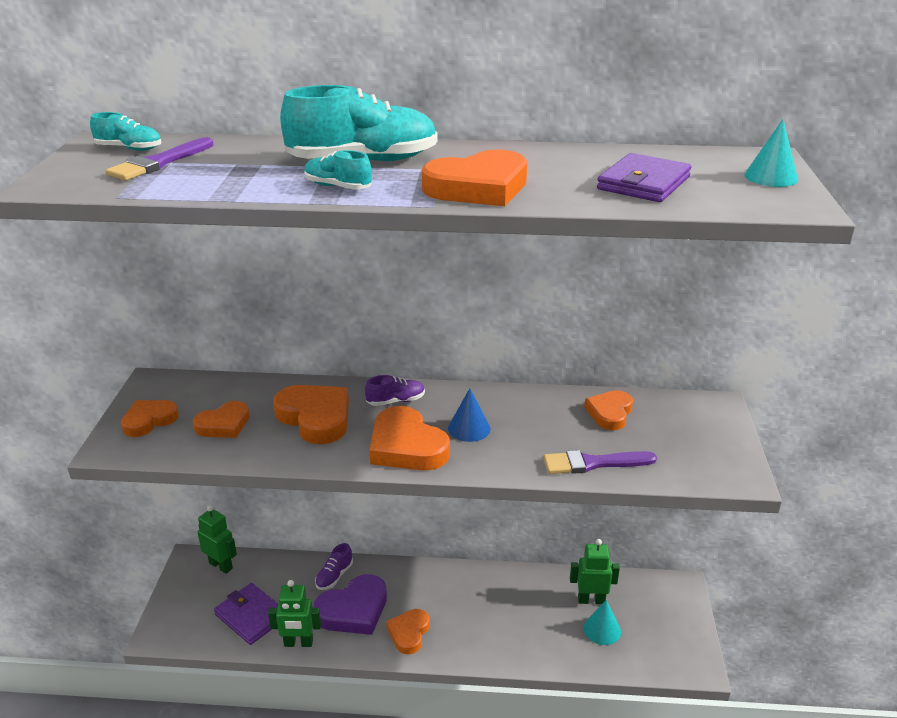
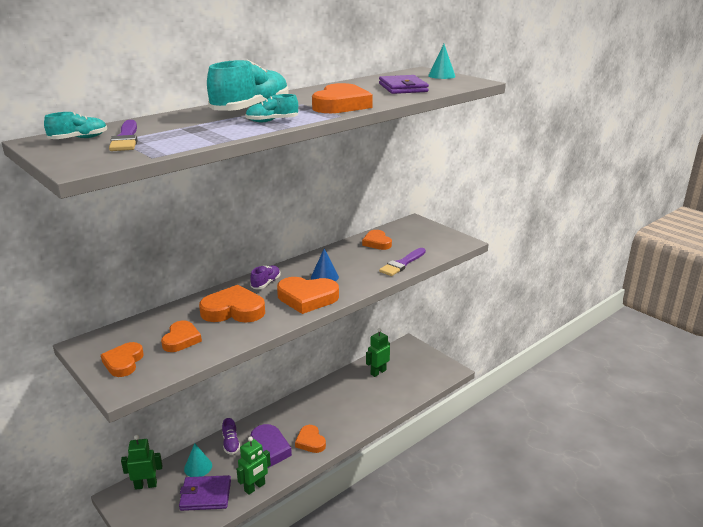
camera: 45 degrees left, 5 degrees down
turquoise cone [583,600,621,645] -> turquoise cone moved to [184,443,212,477]

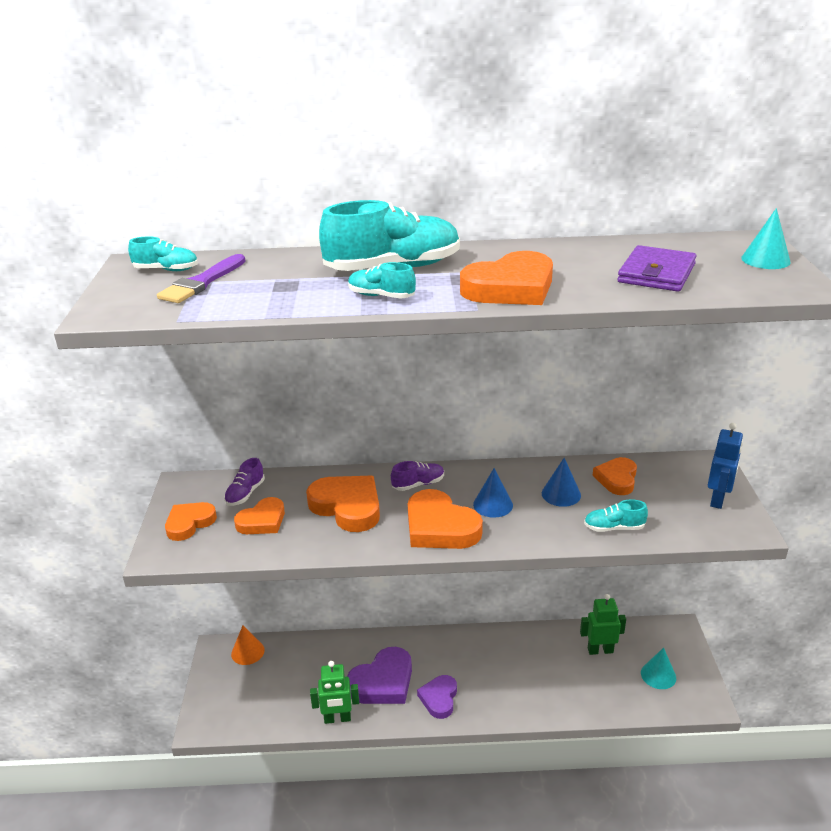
camera: 40 degrees right, 5 degrees up
green robot [121,435,163,490] -> orange cone [231,626,265,665]
purple wallet [179,475,231,511] -> none
turquoise cone [184,443,212,477] -> turquoise cone moved to [641,648,676,689]
purple shoe [222,418,240,455] -> purple shoe moved to [224,458,265,506]
orange heart [295,425,326,453] -> purple heart [417,675,457,719]
purple brush [379,248,426,276] -> turquoise shoe [584,499,648,532]
none -> blue cone [542,458,581,507]
none -> blue robot [708,423,743,509]

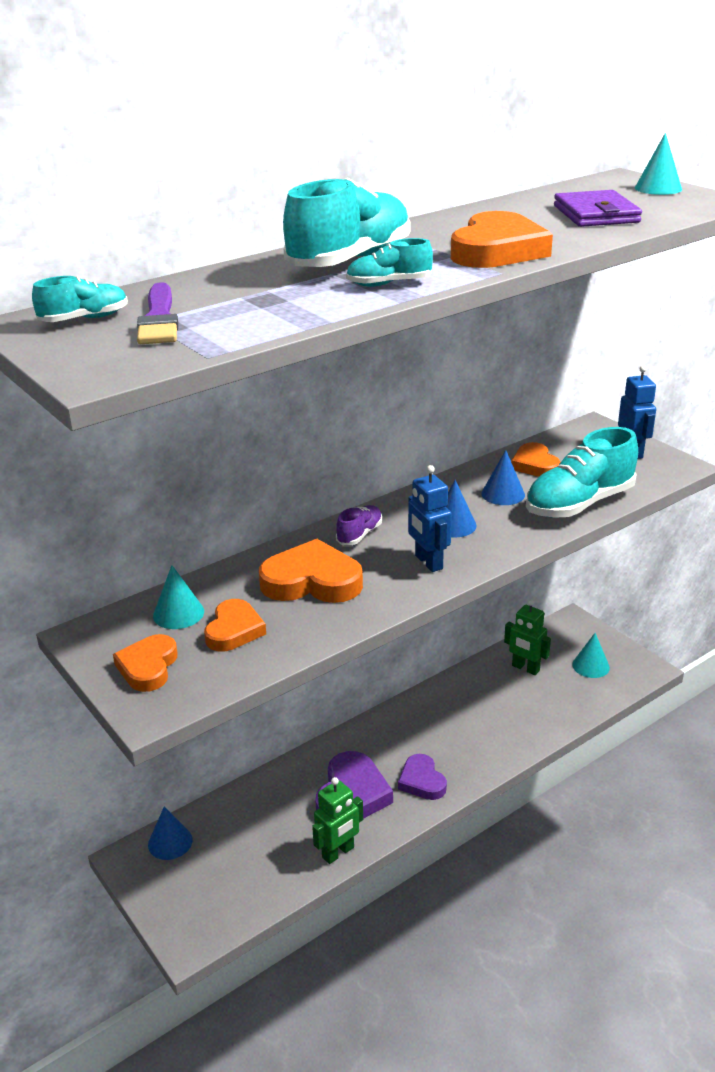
camera: 35 degrees left, 0 degrees up
purple shoe [224,458,265,506] -> turquoise cone [153,565,204,629]
orange cone [231,626,265,665] -> blue cone [148,806,192,860]
orange heart [408,489,483,549] -> blue robot [408,465,452,572]
green robot [580,594,626,655] -> green robot turned 105 degrees counterclockwise [504,599,551,675]
turquoise shoe [584,499,648,532] -> turquoise shoe [526,427,638,518], size x2.07

